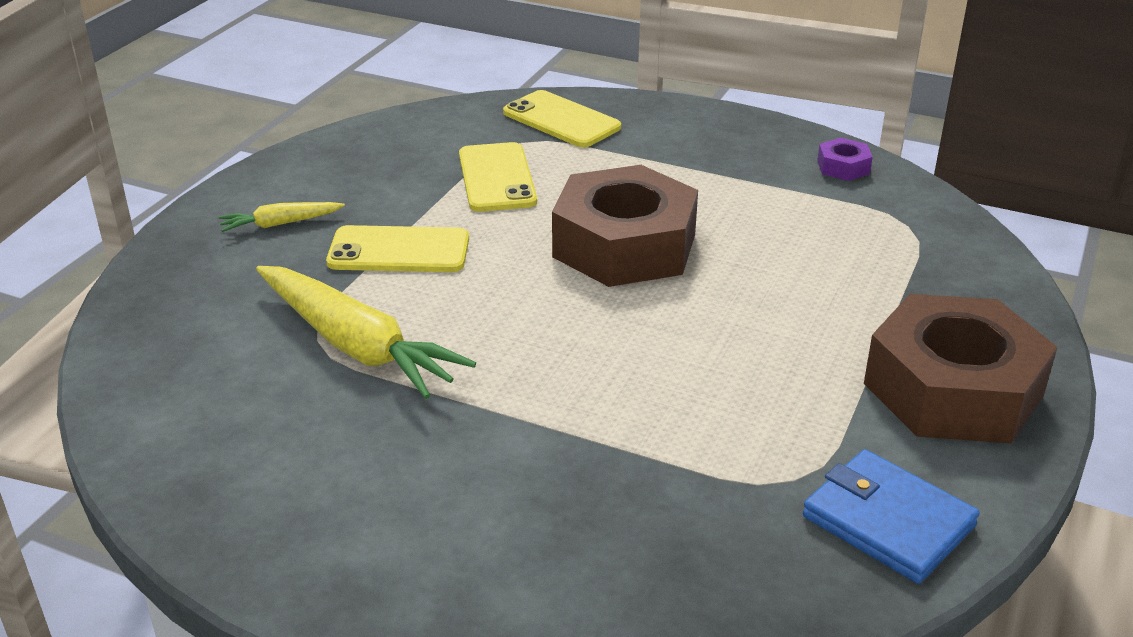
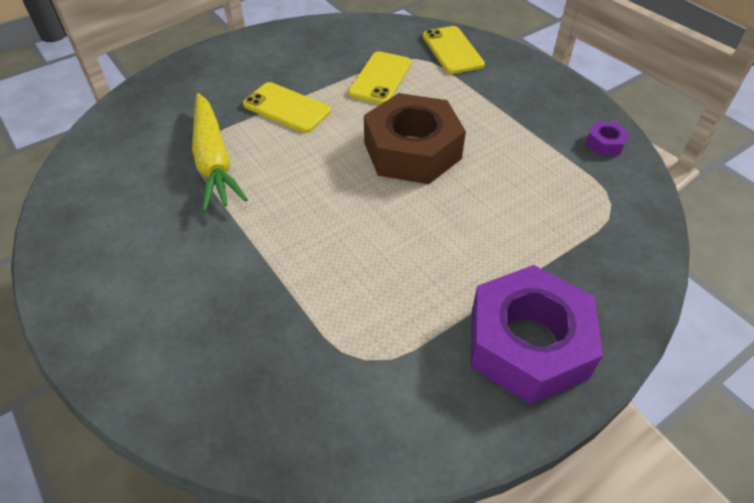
camera: 30 degrees right, 15 degrees up
yellow carrot [219,202,345,232] -> none
blue wallet [803,449,980,584] -> none
brown nut [864,294,1057,443] -> purple nut [471,265,603,405]

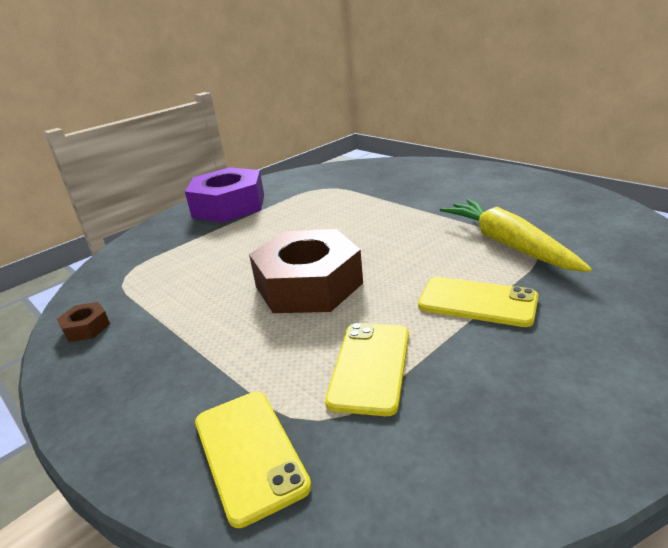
camera: 175 degrees right, 20 degrees down
purple nut [586,122,630,155] -> brown nut [57,302,110,342]

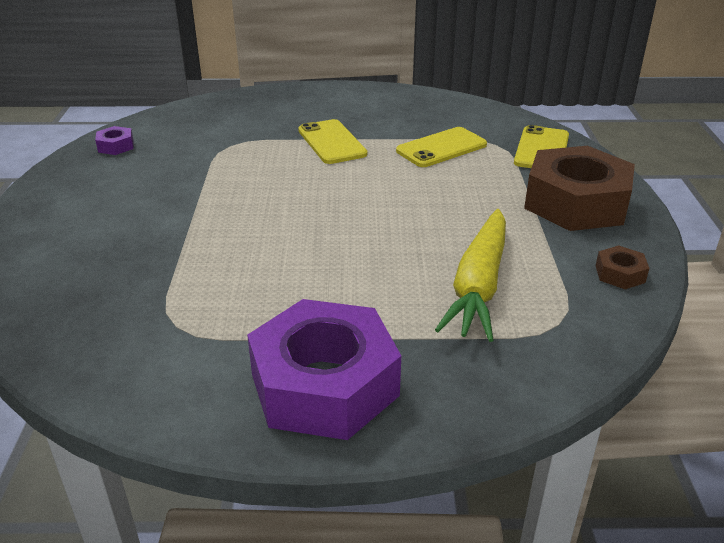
camera: 140 degrees left, 5 degrees up
brown nut [249,229,363,313] -> brown nut moved to [524,146,635,231]
yellow carrot [440,199,592,272] -> yellow carrot moved to [435,209,506,342]
none -> purple nut [95,126,134,155]

